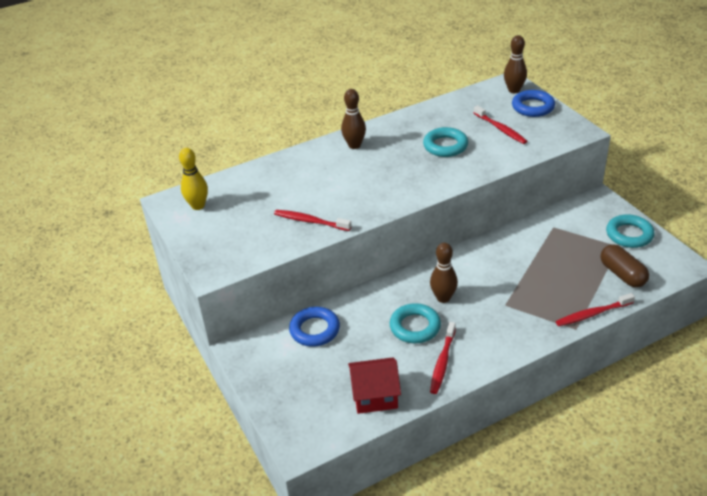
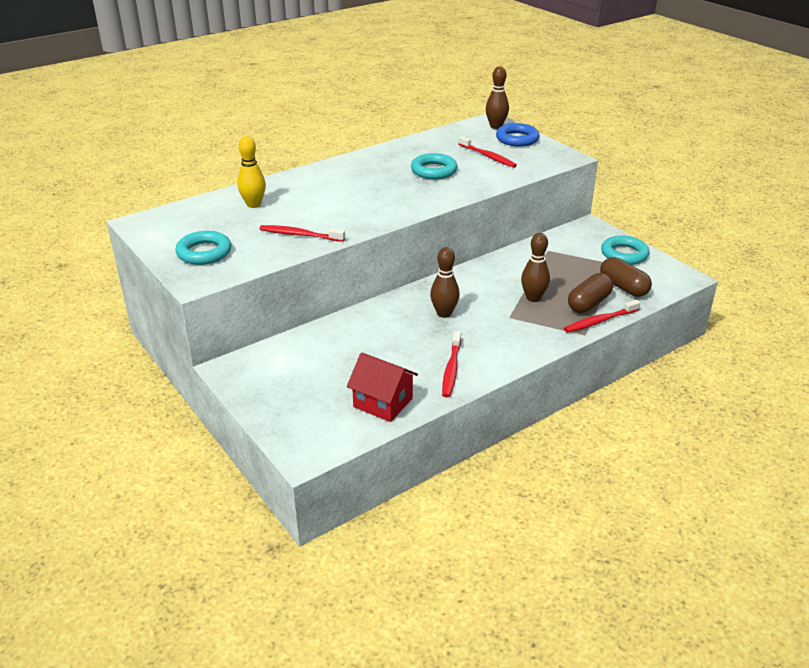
camera: 10 degrees left, 5 degrees down
yellow bowling pin [179,148,208,210] -> yellow bowling pin moved to [237,136,266,208]
blue ring [289,307,340,347] -> none
brown bowling pin [341,89,366,149] -> brown bowling pin moved to [521,233,550,302]
red house [348,357,401,414] -> red house turned 45 degrees clockwise [347,352,418,422]
turquoise ring [390,303,441,343] -> turquoise ring moved to [175,231,231,265]
none -> brown capsule [568,273,613,313]

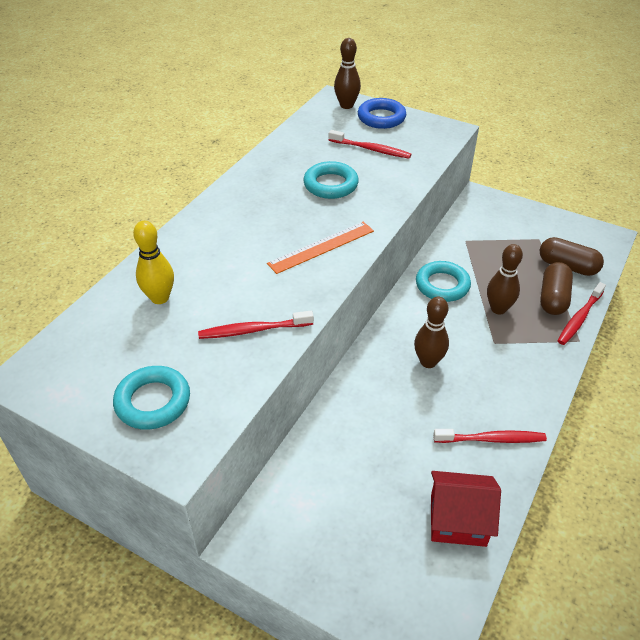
camera: 25 degrees left, 10 degrees up
red toothbrush [442,331,461,398] -> red toothbrush turned 75 degrees counterclockwise [433,429,547,443]
turquoise ring [601,236,649,265] -> turquoise ring moved to [416,261,471,302]
none -> orange ruler [267,222,374,274]

